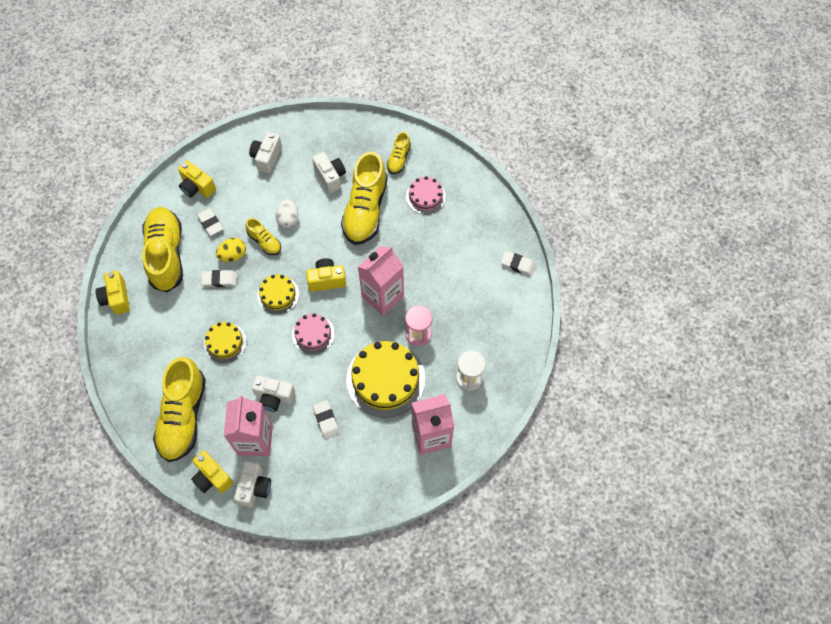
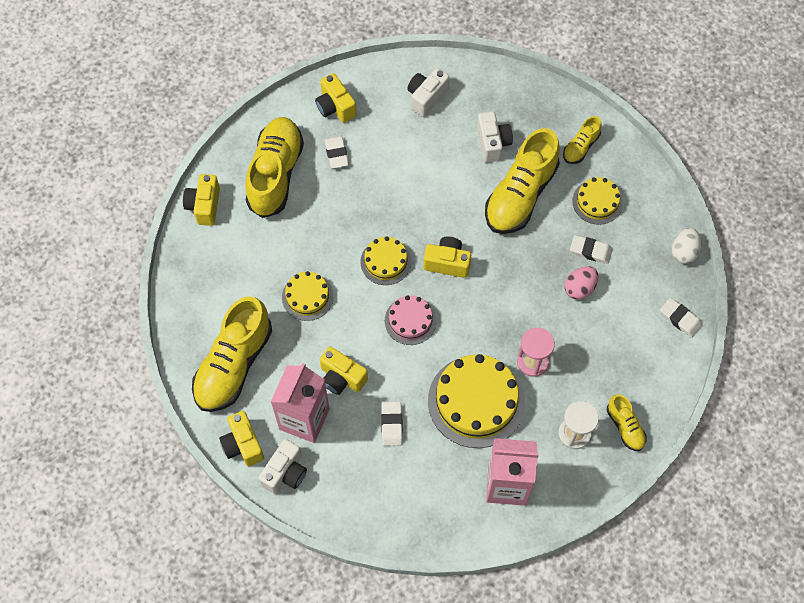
camera: 20 degrees right, 0 degrees up
white eraser [202,270,237,287] -> white eraser moved to [570,235,613,264]
yellow egg [216,238,246,262] -> none
yellow shoe [245,218,281,255] -> yellow shoe moved to [607,394,647,451]
white camera [252,375,295,412] -> yellow camera [320,346,368,395]
white egg [276,199,298,228] -> white egg moved to [672,228,701,264]
pink carton [358,246,404,315] -> none
pink cake [406,176,446,214] -> yellow cake [572,177,622,225]
none -> pink egg [565,266,598,300]

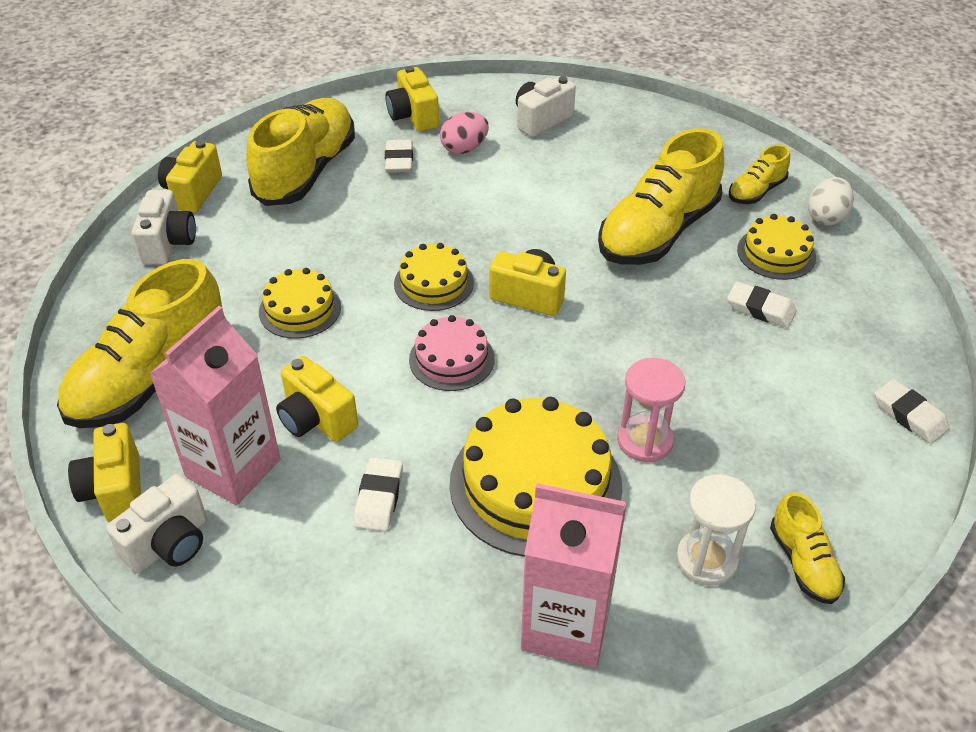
camera: 10 degrees right, 20 degrees down
white camera [477,111,513,163] -> white camera moved to [132,190,196,265]
pink egg [565,266,598,300] -> pink egg moved to [440,112,489,154]
white egg [672,228,701,264] -> white egg moved to [808,177,854,225]

